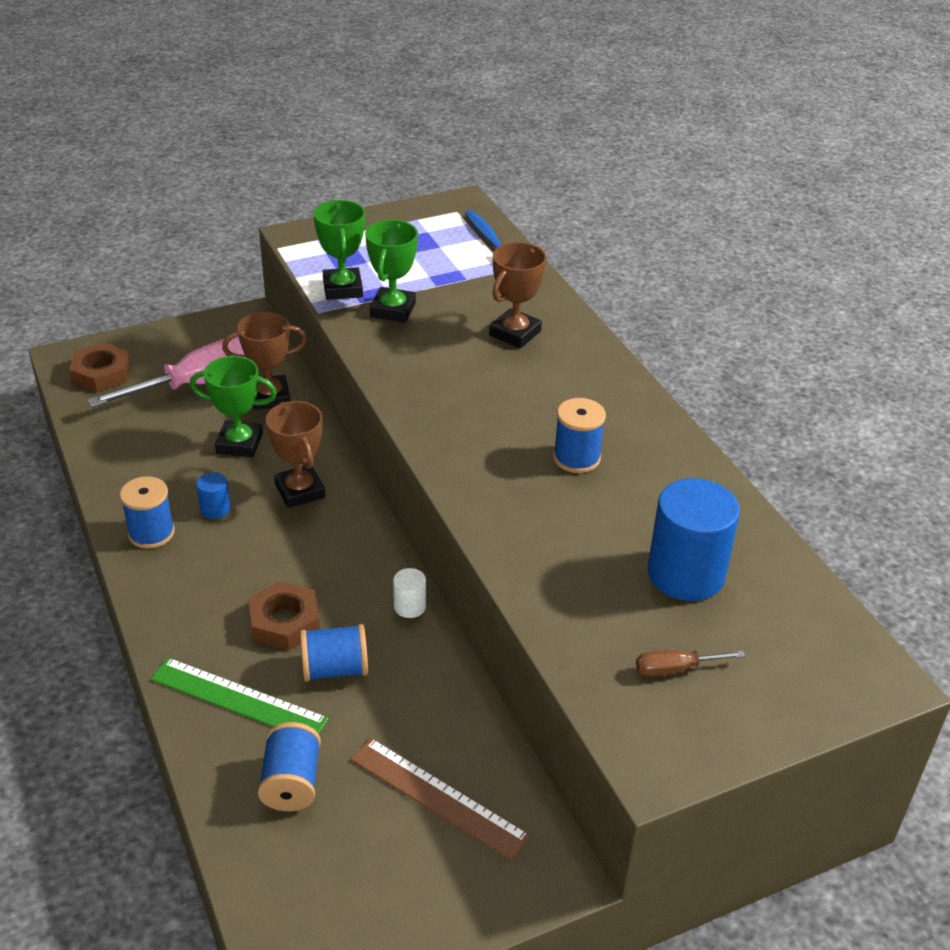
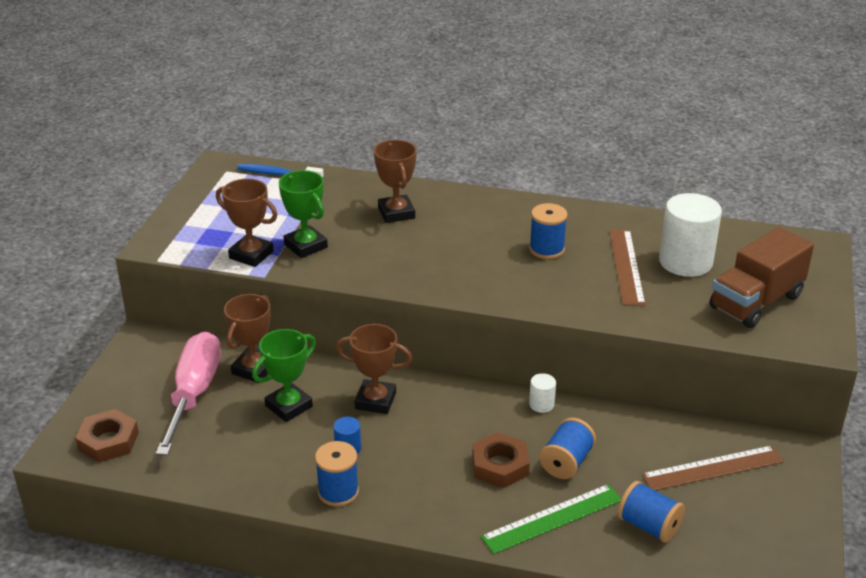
camera: 50 degrees left, 5 degrees down
green trophy [313,200,365,300] -> brown trophy [216,179,277,267]
brown screwdriver [636,650,745,677] -> brown truck [709,227,814,328]
blue cylinder [648,478,740,601] -> white cylinder [659,193,722,277]
none -> brown ruler [609,230,646,306]

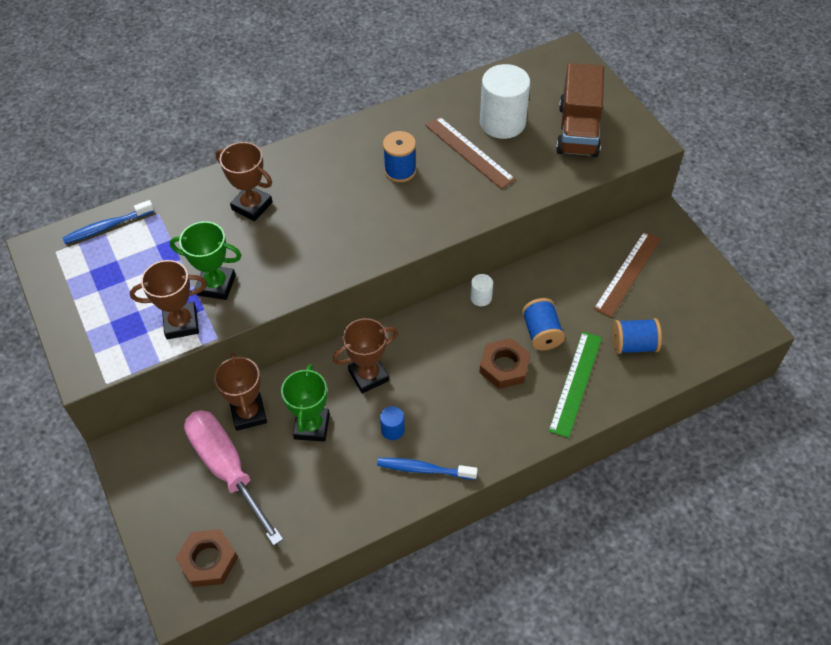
camera: 40 degrees left, 20 degrees up
blue spool [315,441,359,506] -> blue toothbrush [377,458,478,480]

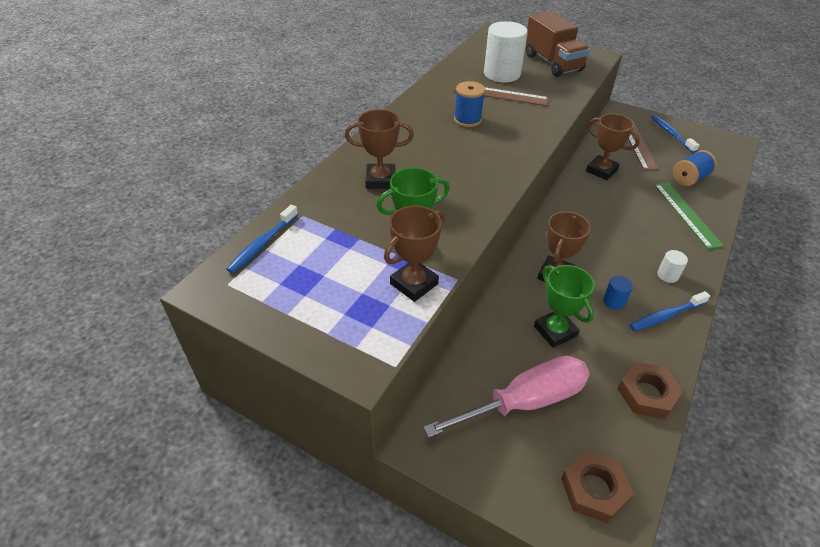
camera: 35 degrees left, 10 degrees down
pink screwdriver [184,410,283,546] -> pink screwdriver turned 135 degrees clockwise [423,356,590,438]
brown trophy [214,353,267,431] -> brown trophy moved to [586,113,640,180]
white cylinder [470,274,493,306] -> white cylinder moved to [657,250,688,283]
brown nut [479,338,531,389] -> brown nut moved to [617,362,683,419]
blue spool [522,298,565,350] -> none
none -> blue toothbrush [652,115,699,153]

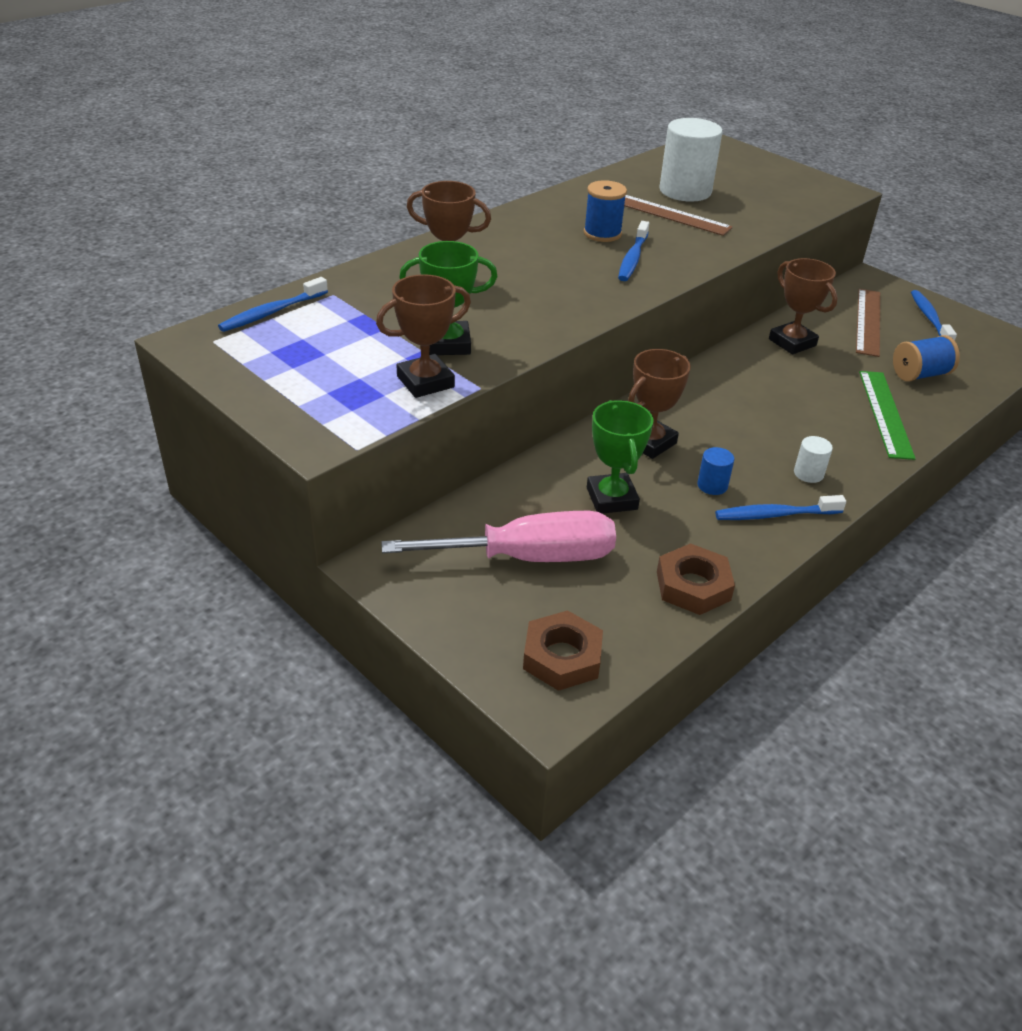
camera: 15 degrees right, 5 degrees down
brown truck [526,11,590,77] -> none
none -> blue toothbrush [618,221,649,281]

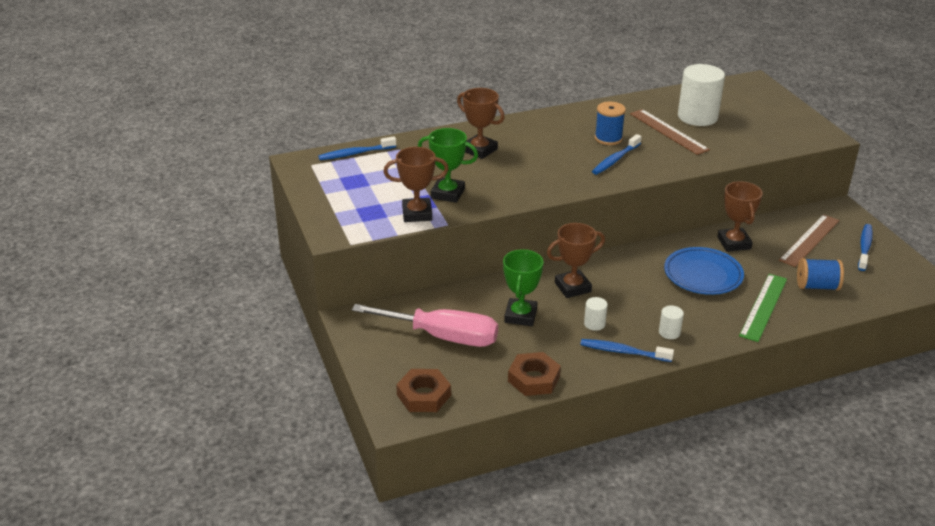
camera: 25 degrees right, 5 degrees down
blue cylinder [697,447,734,495] -> white cylinder [584,297,608,331]
none -> blue plate [664,247,744,295]

